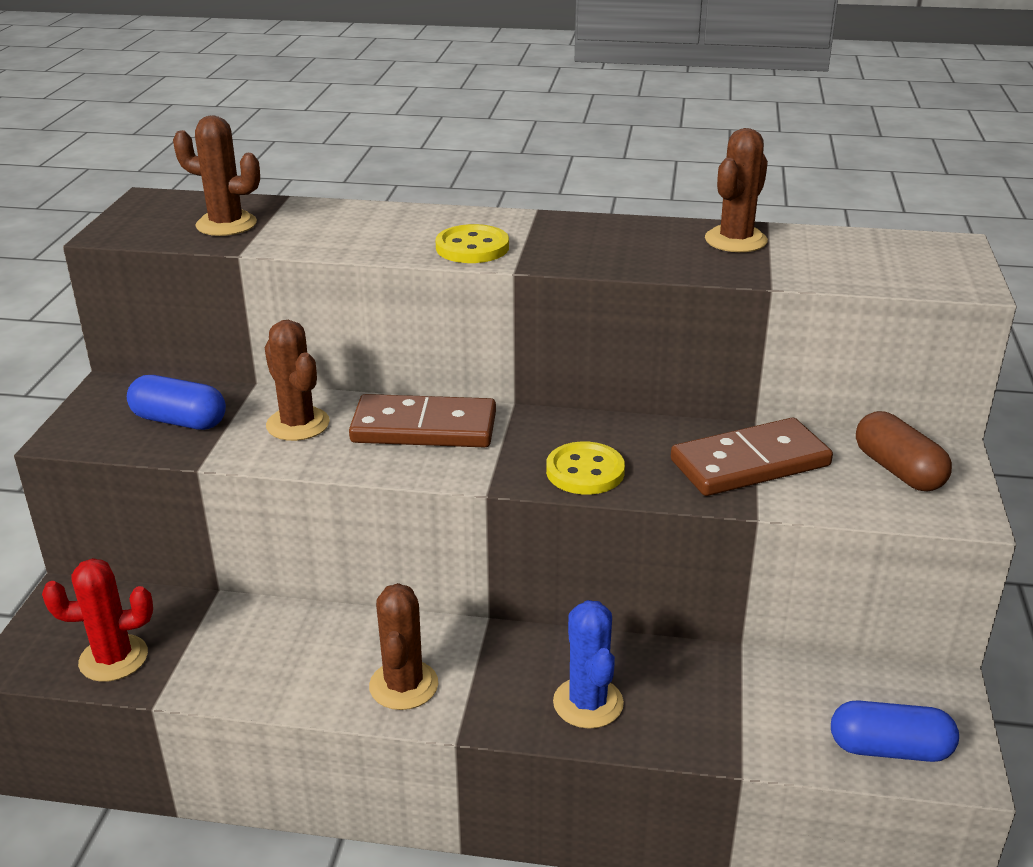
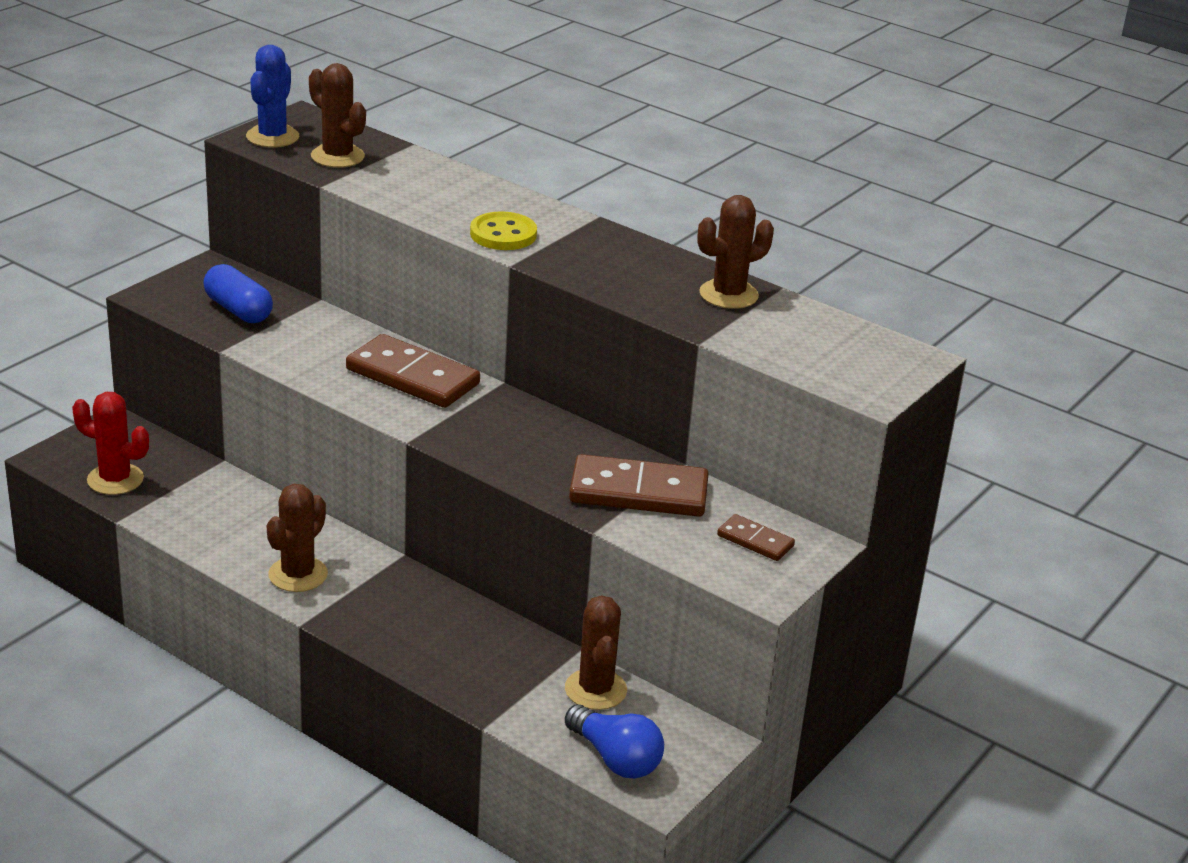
camera: 25 degrees right, 0 degrees up
brown cactus [265,320,330,441] -> brown cactus moved to [565,595,627,710]
yellow button [546,441,625,495] -> none
blue cactus [553,600,624,729] -> blue cactus moved to [246,45,299,147]
blue capsule [831,701,959,762] -> blue light bulb [565,704,664,778]
brown capsule [856,411,952,491] -> brown domino [717,514,795,561]

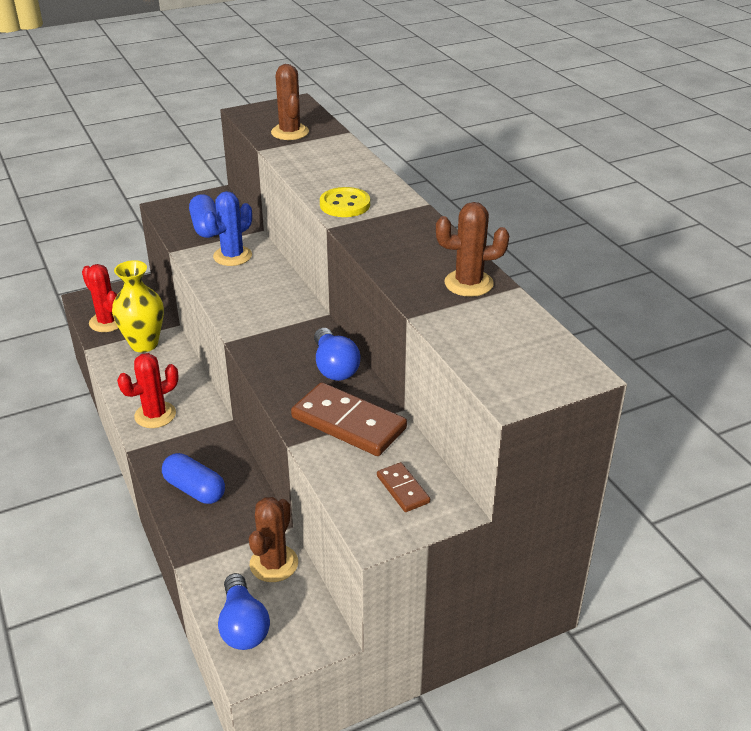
camera: 30 degrees right, 5 degrees up
blue cactus [246,45,299,147] -> blue cactus moved to [204,191,252,266]
brown cactus [267,484,328,592] -> red cactus [117,353,179,428]
brown domino [346,334,480,408] -> none
none -> yellow vase [112,260,164,352]
none -> blue capsule [162,453,225,504]
none -> blue light bulb [314,328,360,381]

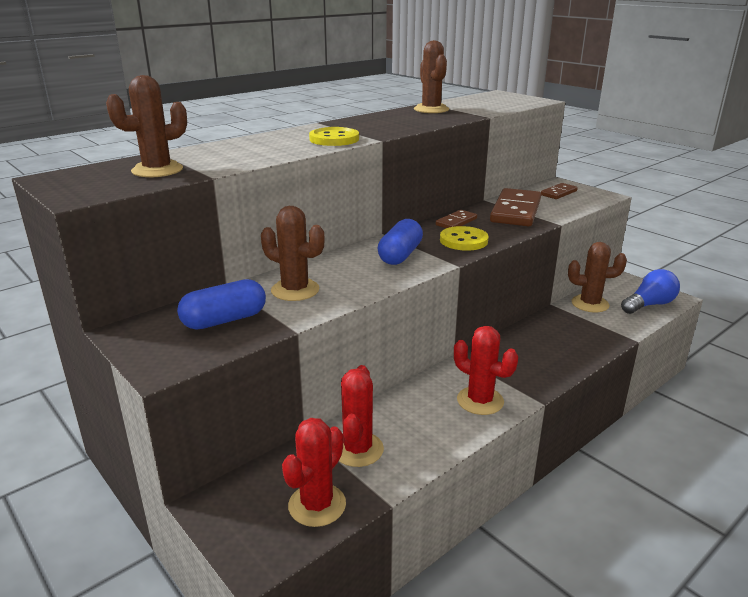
camera: 105 degrees left, 10 degrees down
yellow vase [112,260,164,352] -> red cactus [339,365,384,467]
blue capsule [162,453,225,504] -> blue capsule moved to [378,219,423,265]
blue cactus [204,191,252,266] -> brown cactus [261,206,324,301]
blue light bulb [314,328,360,381] -> brown domino [436,210,477,228]
none -> yellow button [440,226,489,251]

